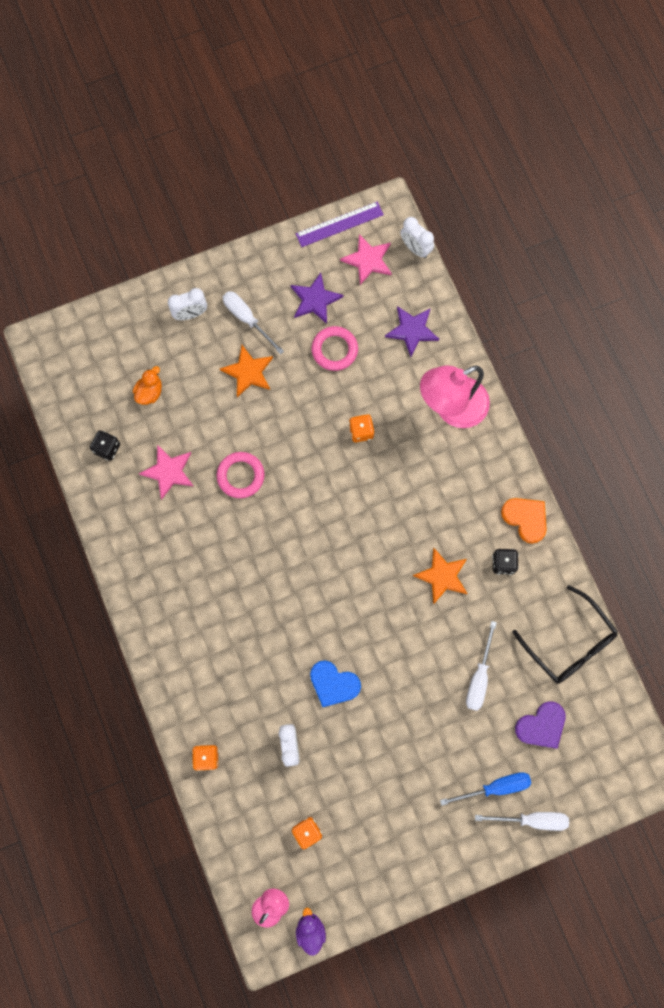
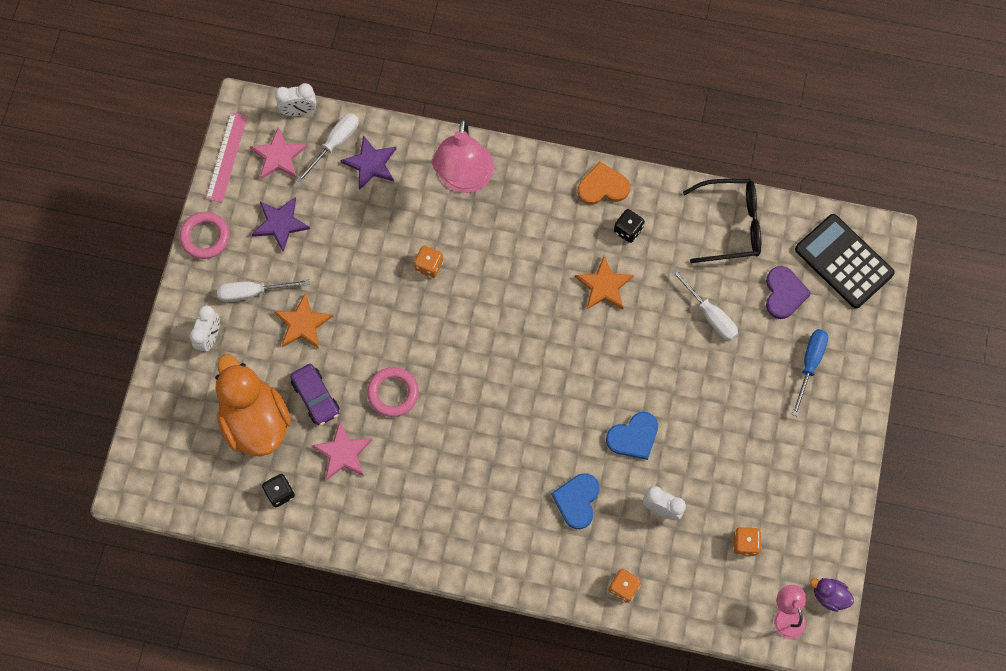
camera: 55 degrees left, 5 degrees down
orange duck [133,366,162,405] -> orange duck [216,354,291,456], size x2.34
purple ruler [296,201,384,247] -> pink ruler [206,112,247,203]
pink ring [312,326,358,371] -> pink ring moved to [180,212,230,259]
white screwdriver [475,812,569,831] -> white screwdriver moved to [296,113,359,183]
none -> purple car [290,364,340,426]
none -> blue heart [551,473,600,529]
none -> black calculator [795,214,895,309]

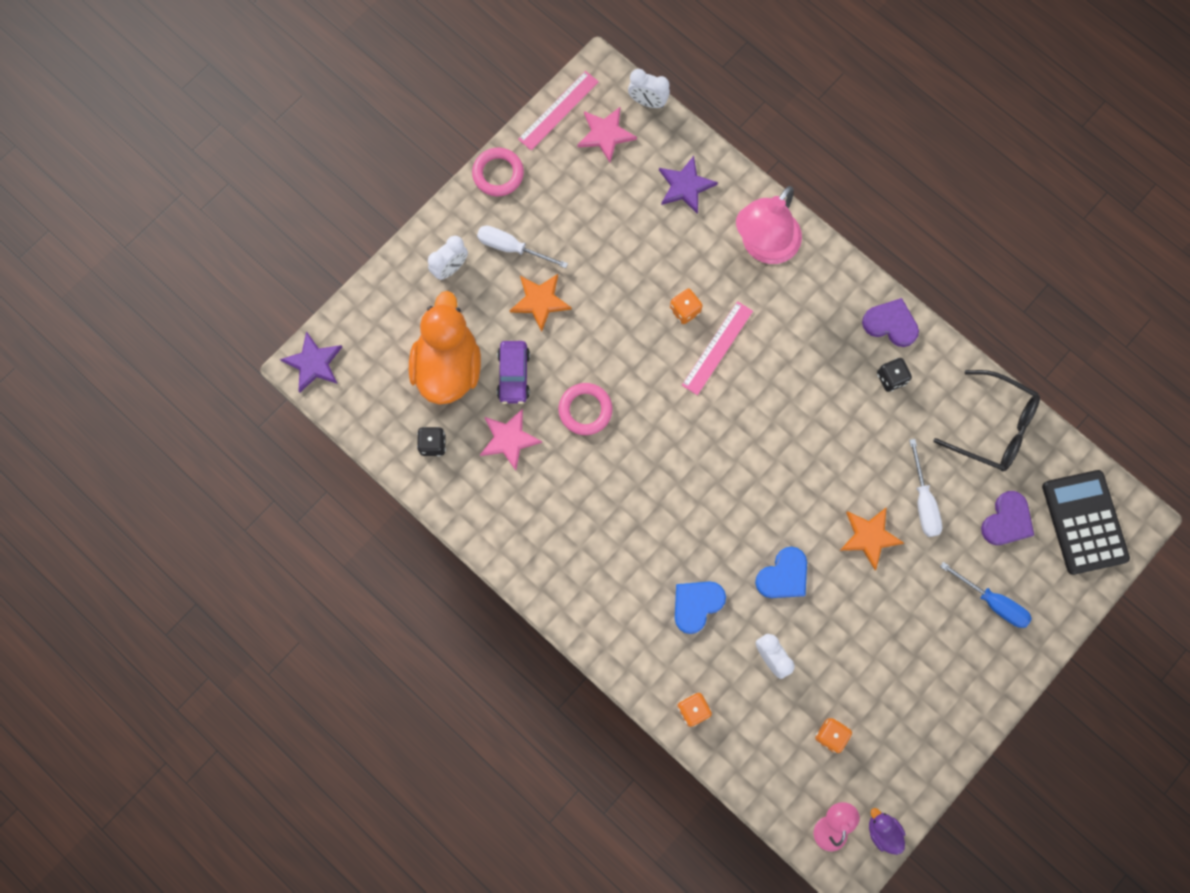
camera: 30 degrees right, 5 degrees up
purple star [252,197,310,252] -> purple star moved to [280,331,342,392]
white screwdriver [296,113,359,183] -> none
orange star [575,256,634,310] -> orange star moved to [840,507,904,570]
orange heart [577,162,630,205] -> purple heart [862,298,919,347]
blue heart [606,412,658,460] -> blue heart turned 45 degrees counterclockwise [755,547,807,598]
blue screwdriver [792,329,828,416] -> blue screwdriver turned 75 degrees clockwise [940,562,1032,628]
none -> pink ruler [682,301,753,395]

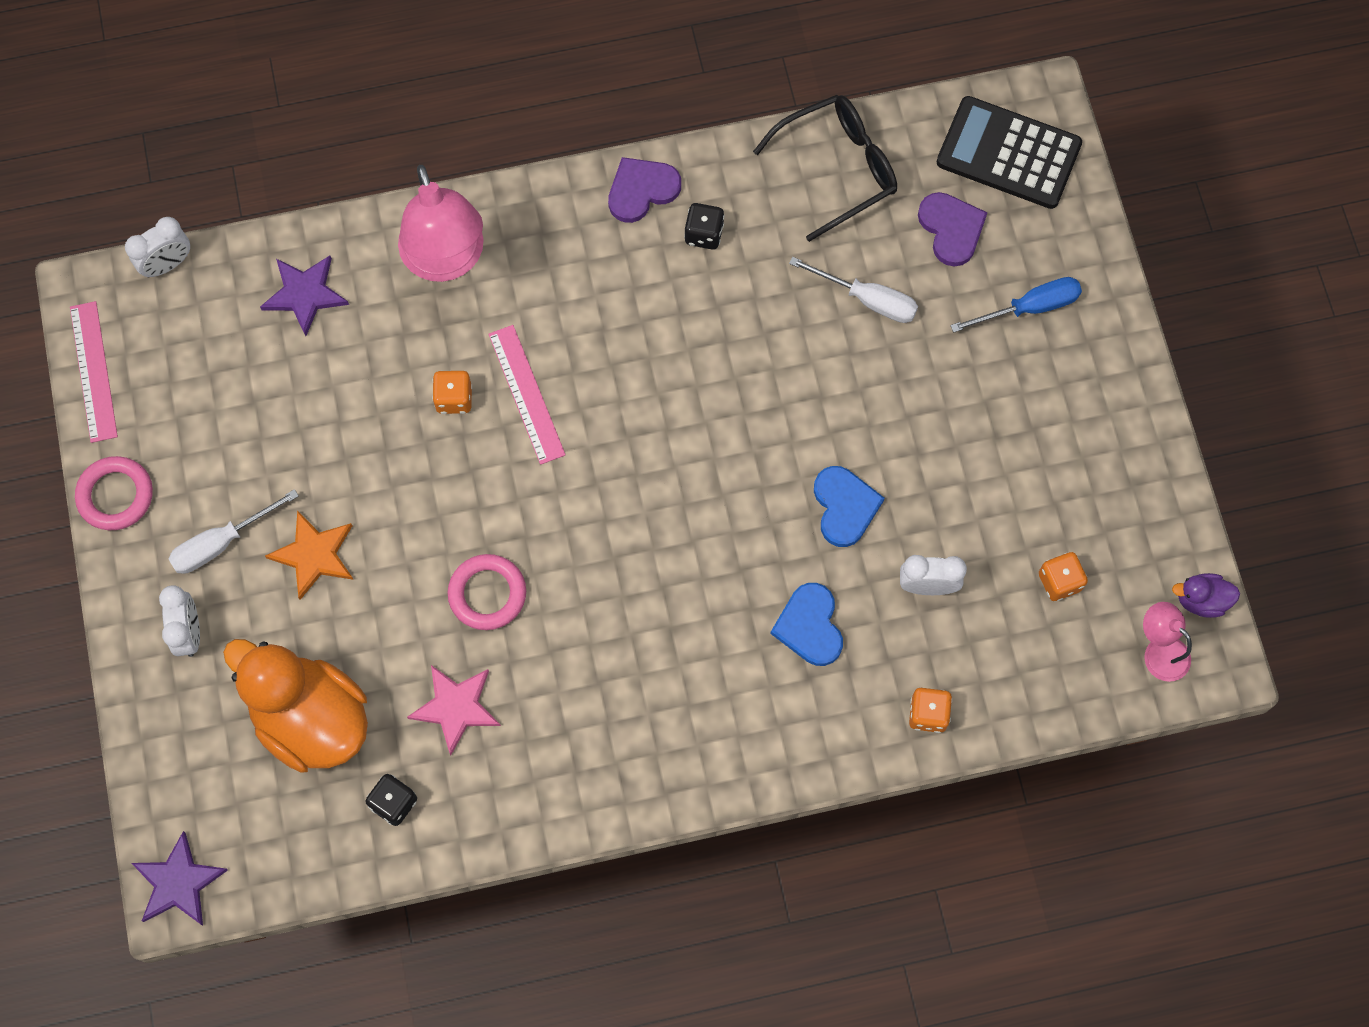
camera: 55 degrees left, 5 degrees down
purple car [497,341,530,404] -> none
pink star [577,106,637,163] -> none
orange star [840,507,904,570] -> none

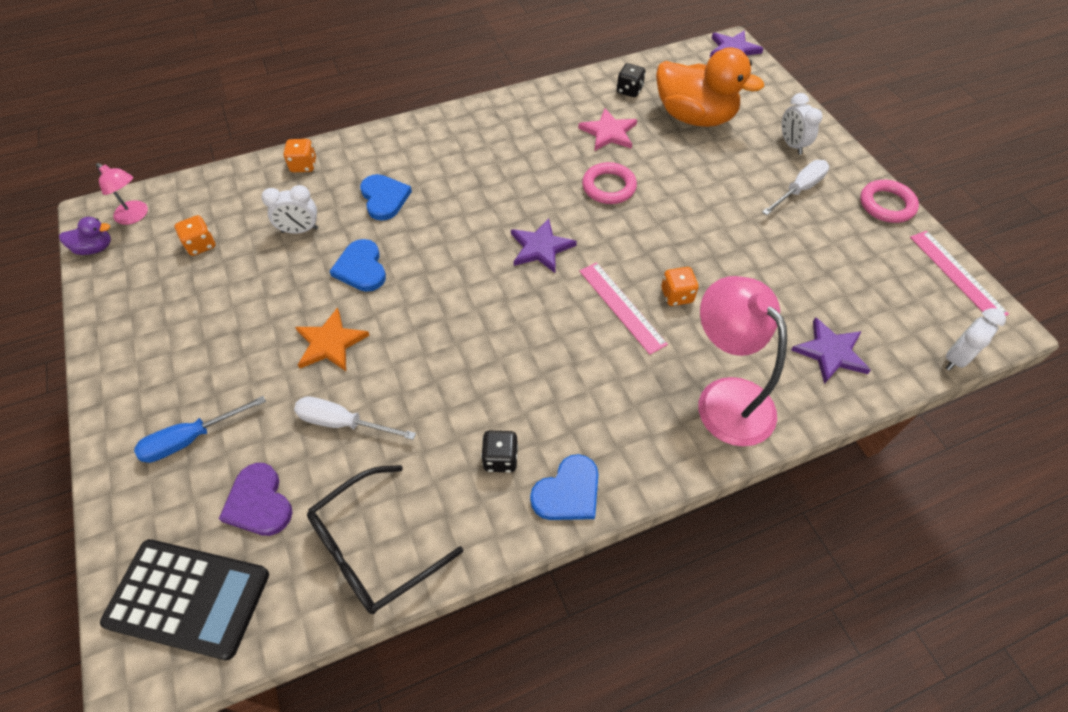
camera: 170 degrees right, 15 degrees down
orange star [265,510,354,600] -> orange star moved to [295,308,370,371]
purple heart [608,157,681,223] -> blue heart [530,454,598,520]
none -> purple star [511,218,577,273]

